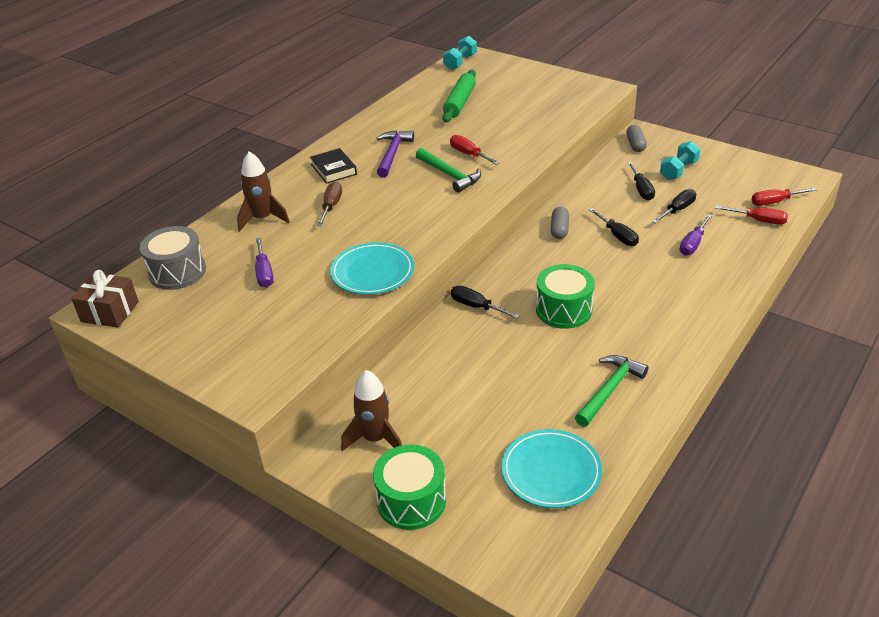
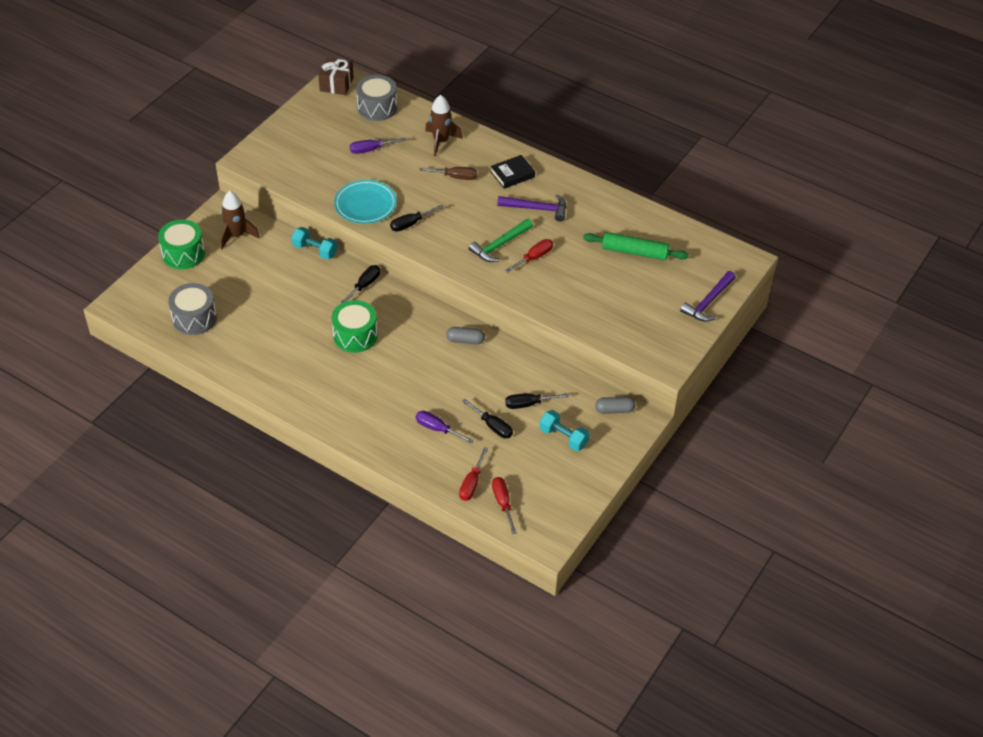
camera: 85 degrees right, 10 degrees up
turquoise dumbbell [443,36,477,70] -> turquoise dumbbell moved to [291,227,338,259]
turquoise plate [501,429,602,508] -> grey drum [168,283,217,335]
green hammer [575,355,649,427] -> none
black screwdriver [589,208,639,246] -> black screwdriver moved to [390,205,444,232]
none -> purple hammer [680,271,736,322]

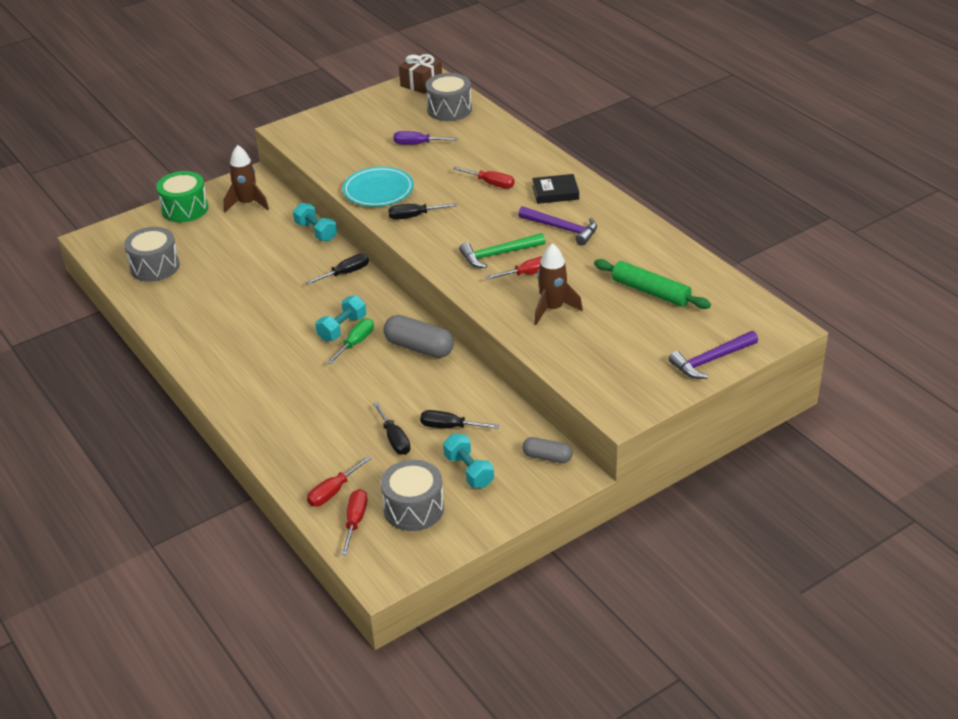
camera: 25 degrees right, 10 degrees down
green drum [332,300,378,353] -> none
purple screwdriver [416,411,474,443] -> none
brown screwdriver [419,167,477,180] -> red screwdriver [453,166,515,189]
brown rocket [425,95,463,156] -> brown rocket moved to [534,243,583,325]
grey capsule [446,327,485,344] -> grey capsule [383,315,454,358], size x1.64
none -> turquoise dumbbell [315,295,366,341]
none -> green screwdriver [327,318,374,364]
none -> grey drum [381,460,444,531]

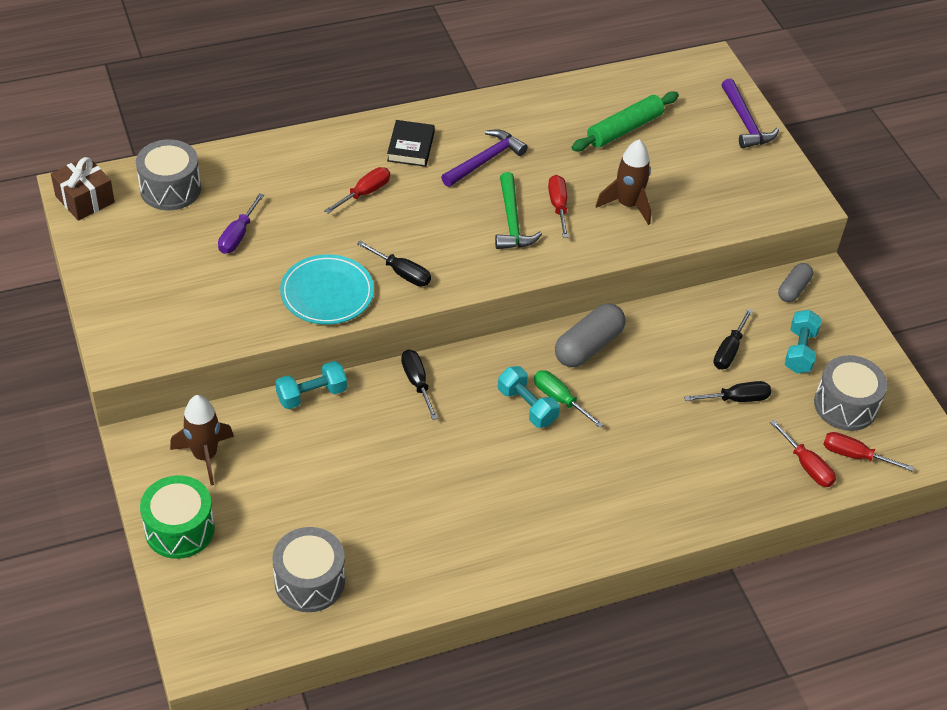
camera: 80 degrees left, 10 degrees up
black screwdriver [388,203,457,220] -> black screwdriver turned 60 degrees counterclockwise [357,241,431,286]
turquoise dumbbell [443,434,494,488] -> turquoise dumbbell turned 60 degrees counterclockwise [785,310,822,373]

